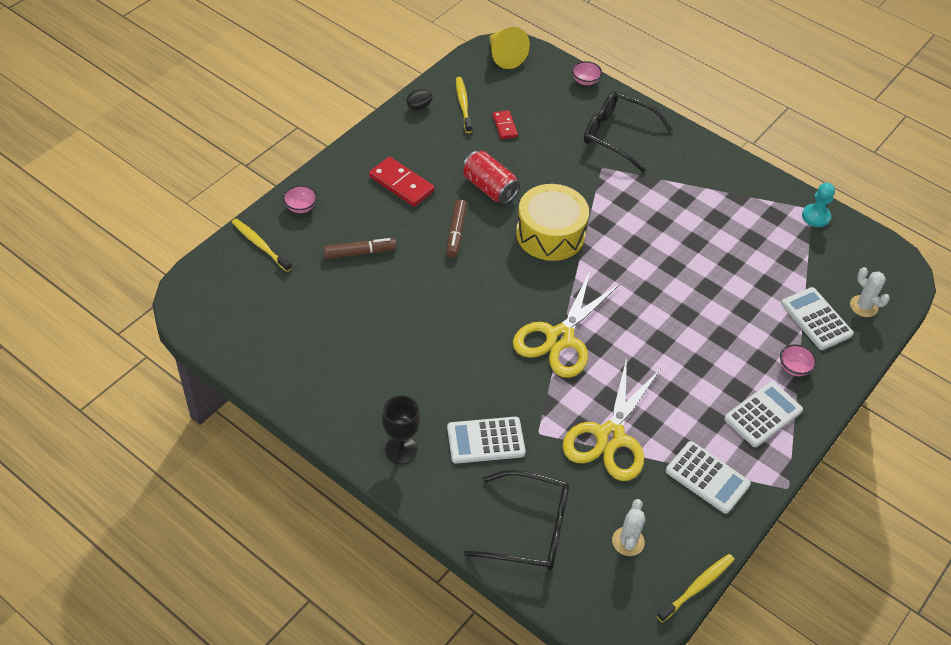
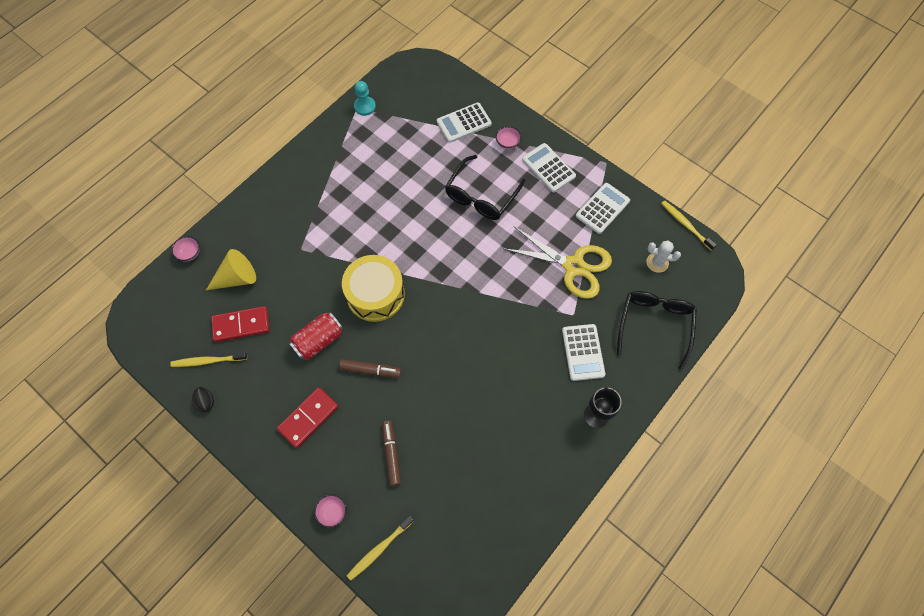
camera: 85 degrees left, 15 degrees up
yellow cone [489,27,530,69] -> yellow cone moved to [206,249,256,290]
red domino [492,110,518,139] -> red domino [211,306,270,342], size x1.66
yellow scissors [513,272,621,378] -> none
black glasses [584,91,673,172] -> black glasses moved to [445,155,525,220]
white cactus [850,267,890,317] -> none

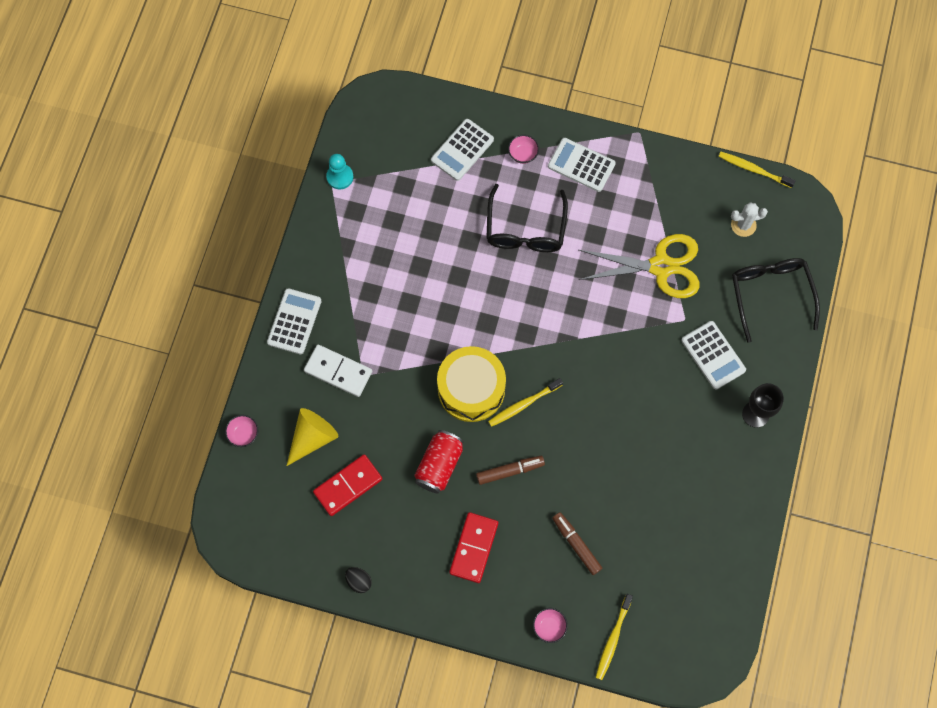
camera: 25 degrees left, 5 degrees up
yellow toothbrush [170,352,247,367] -> yellow toothbrush moved to [488,378,563,427]
white calculator [576,183,630,234] -> white calculator moved to [267,288,321,354]
none -> white domino [304,345,372,397]

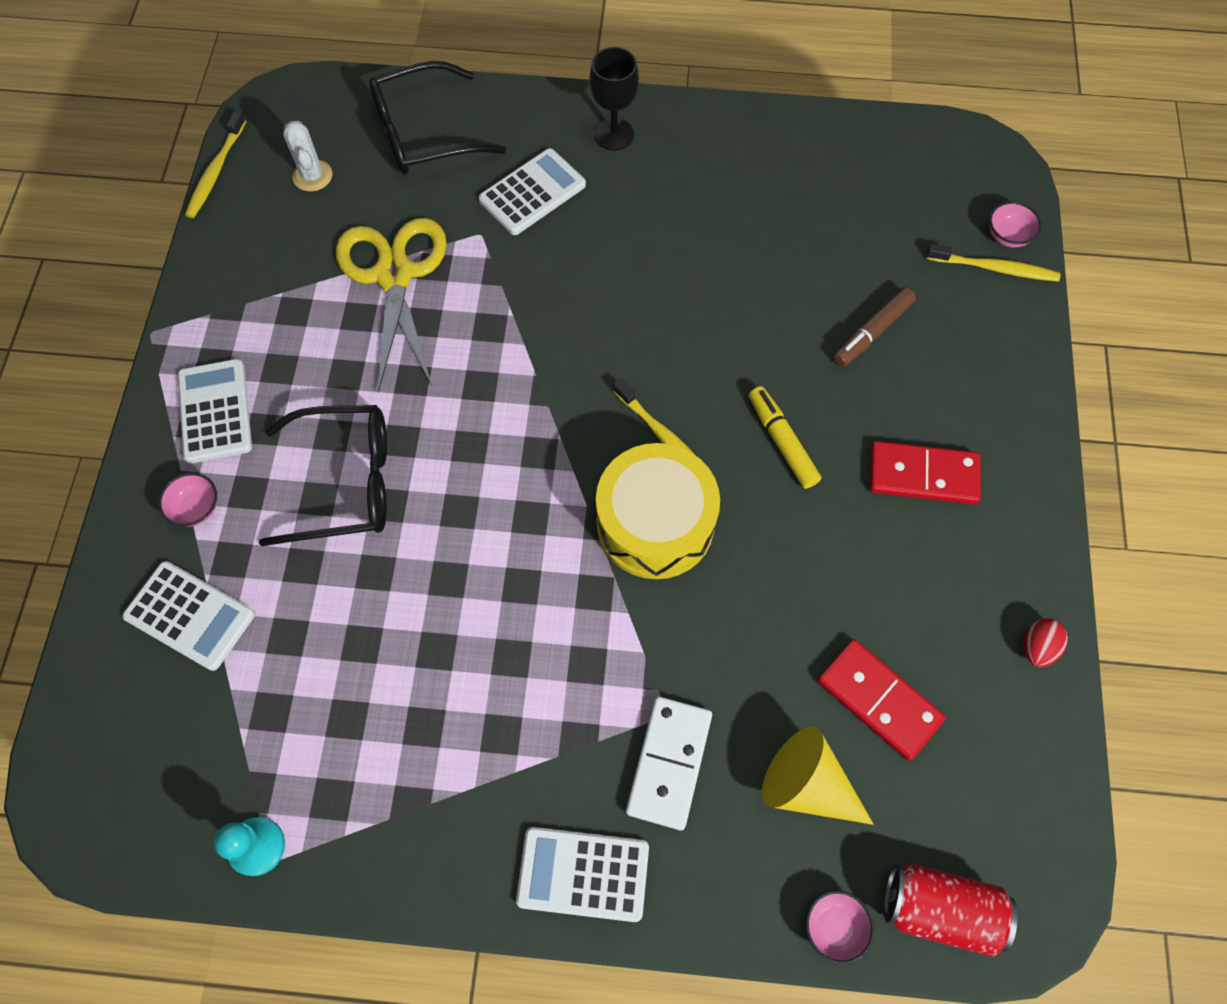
camera: 100 degrees left, 5 degrees down
black egg [345,567,372,593] -> red egg [1024,618,1068,667]
red can [414,430,464,494] -> red can moved to [884,864,1018,957]
brown marker [476,456,545,485] -> yellow marker [749,386,821,489]
pink bowl [533,608,568,643] -> pink bowl moved to [989,202,1042,248]
white calculator [548,138,616,192] -> white calculator turned 150 degrees clockwise [178,359,252,464]

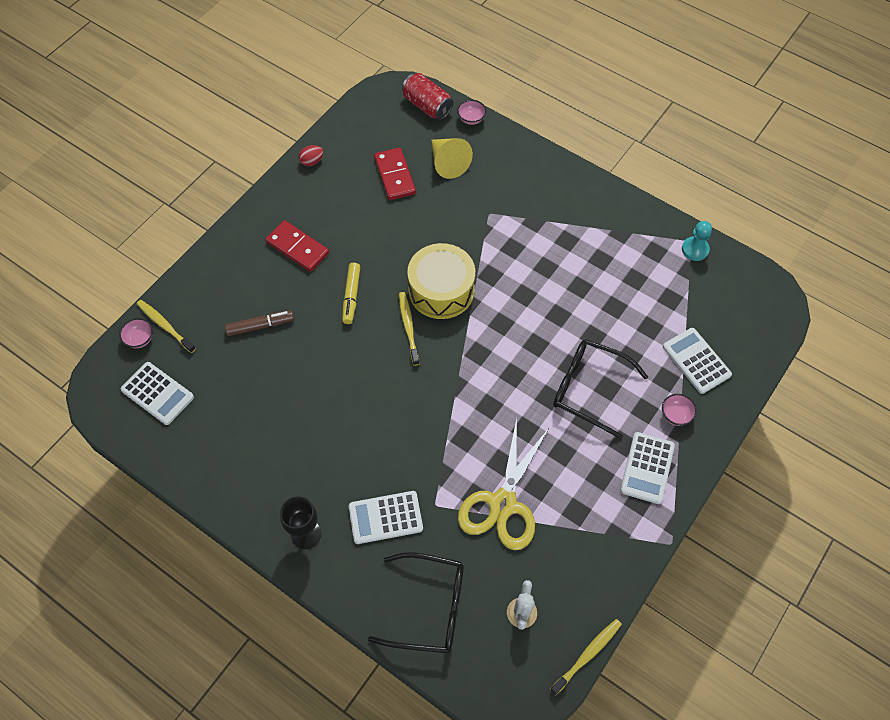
camera: 150 degrees left, 5 degrees down
white calculator [516,827,649,922] -> white calculator moved to [121,362,194,425]
white domino [626,697,712,830] -> none

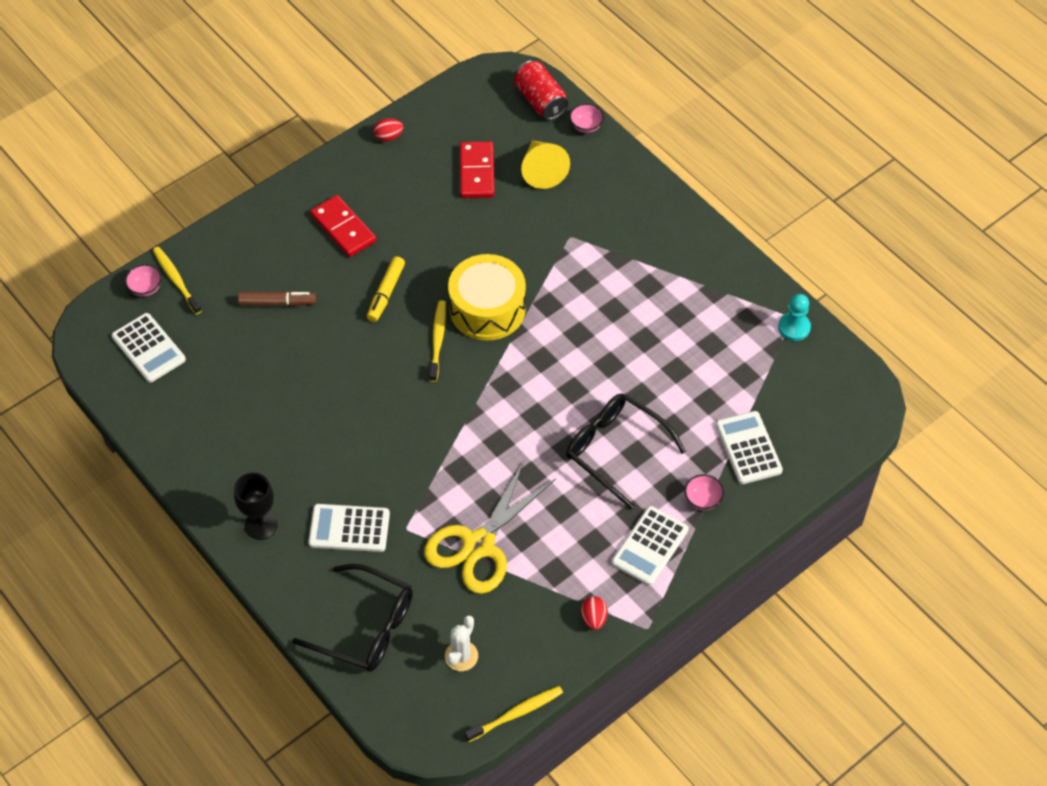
camera: 15 degrees right, 5 degrees down
none -> red egg [581,596,608,630]

